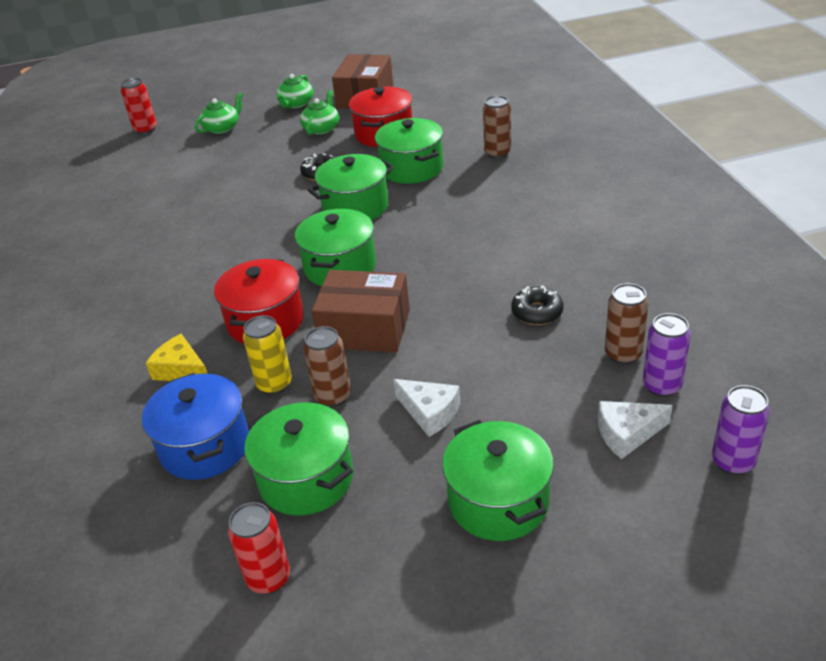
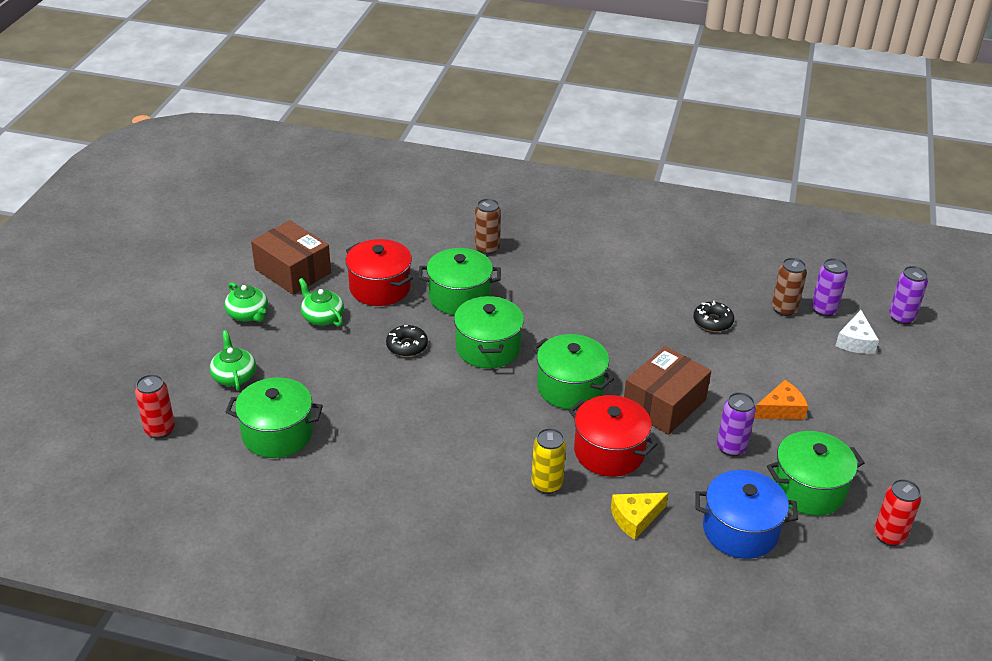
camera: 65 degrees left, 0 degrees up
yellow can [243,315,292,395] -> yellow can moved to [532,428,566,494]
brown can [303,326,351,407] -> purple can [717,392,756,456]
white cheese [393,379,460,437] -> orange cheese [754,380,808,420]
green pot [442,420,554,541] -> green pot moved to [226,378,323,458]

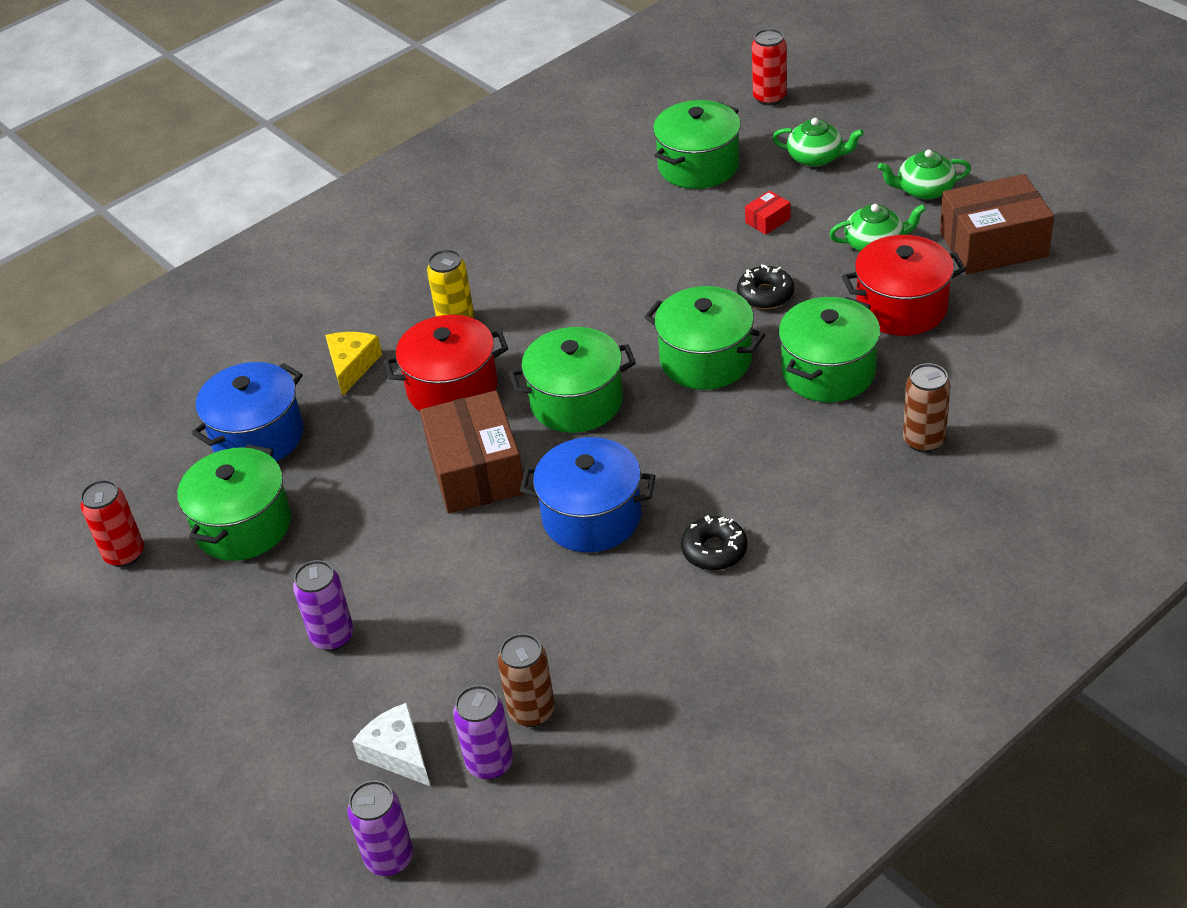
camera: 130 degrees right, 5 degrees up
black donut [693,300,734,332] -> black donut moved to [681,515,747,570]
purple can [717,392,756,456] -> purple can moved to [293,560,354,651]
orange cheese [754,380,808,420] -> none
none -> blue pot [520,437,655,552]
none -> red box [745,190,790,235]

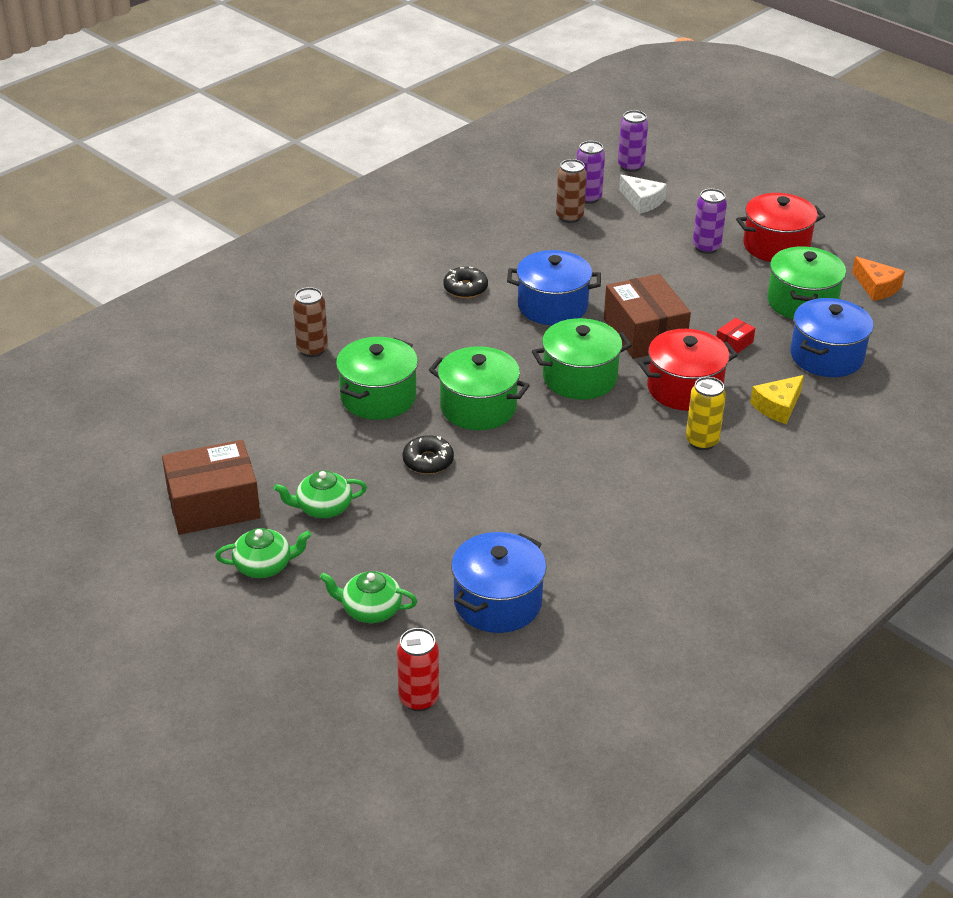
camera: 170 degrees right, 5 degrees down
red can [80,480,144,567] -> orange cheese [852,256,905,301]
yellow cheese [325,332,382,396] -> yellow cheese turned 45 degrees clockwise [750,375,804,424]
green pot [653,100,741,189] -> blue pot [451,532,546,633]
red box [745,190,790,235] -> red box moved to [716,318,755,353]
red pot [842,235,966,336] -> red pot moved to [736,193,825,262]

